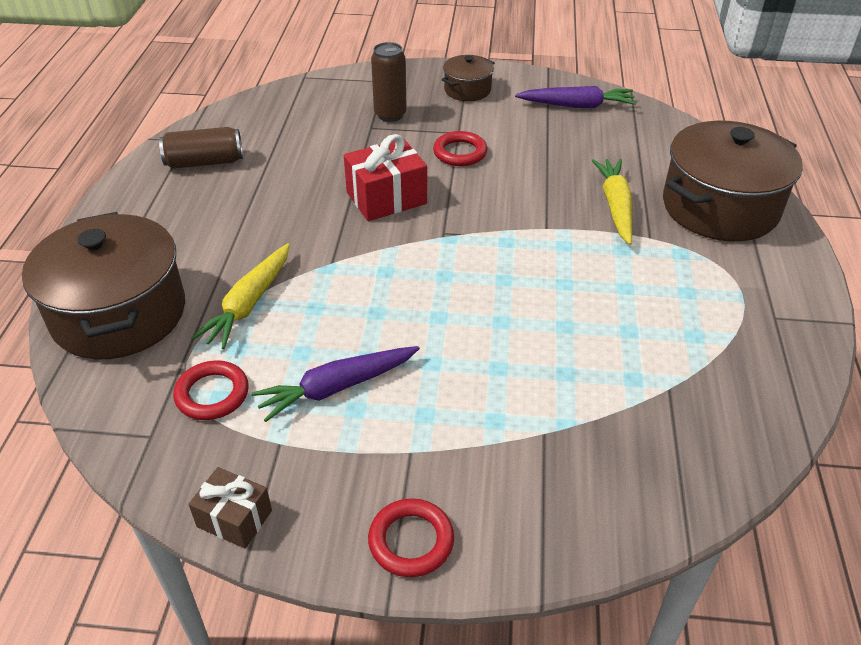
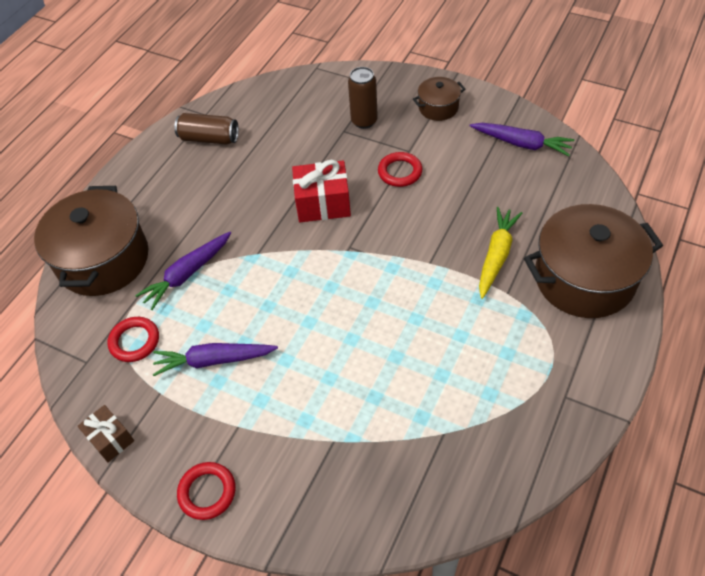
camera: 25 degrees right, 10 degrees up
yellow carrot [191,243,290,349] -> purple carrot [135,232,231,310]

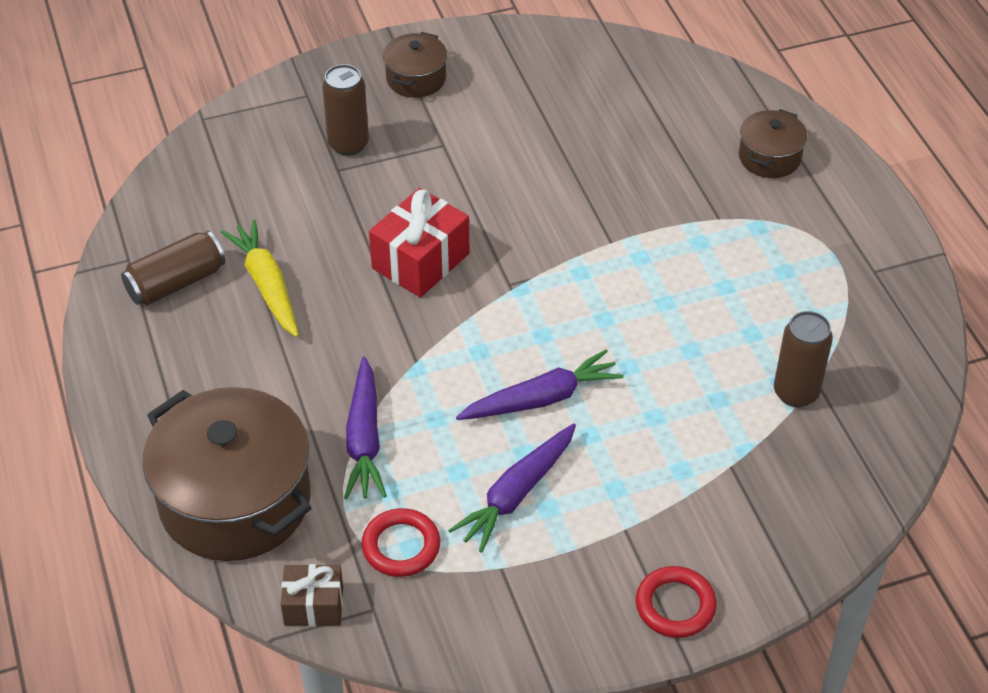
camera: 50 degrees left, 5 degrees down
brown gift [77,405,134,462] -> brown gift moved to [281,564,343,626]
red ring [378,152,422,187] -> none
purple carrot [470,123,574,156] -> purple carrot moved to [456,349,624,420]
yellow carrot [479,207,522,299] -> yellow carrot moved to [221,220,299,337]
brown pot [524,204,663,318] -> brown pot [739,109,807,178], size x0.49
none -> brown can [774,311,833,407]

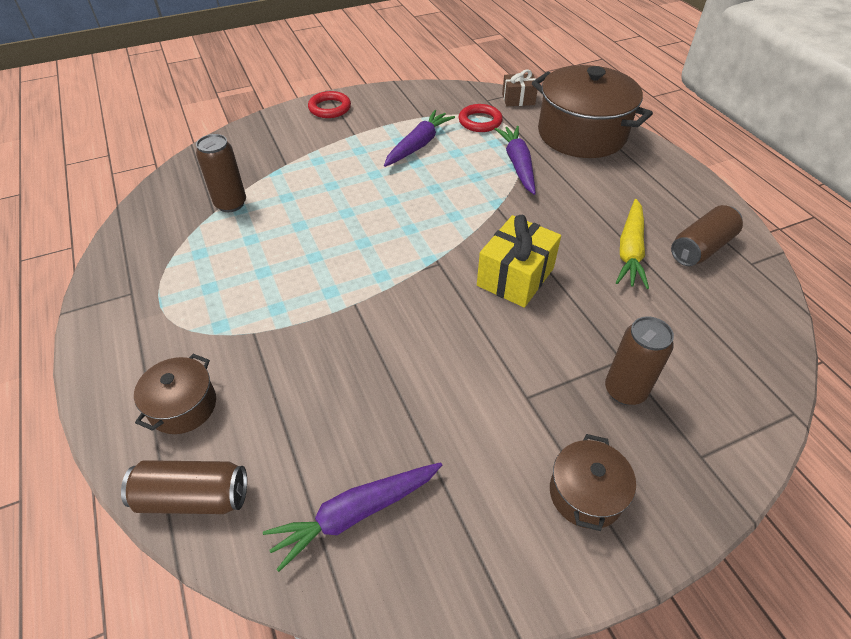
camera: 175 degrees right, 0 degrees up
yellow carrot [221,220,299,337] -> yellow carrot turned 45 degrees clockwise [616,199,649,289]
red gift [369,188,470,298] -> yellow gift [477,215,561,308]
purple carrot [456,349,624,420] -> purple carrot moved to [263,462,442,572]
none -> brown can [121,460,247,514]

